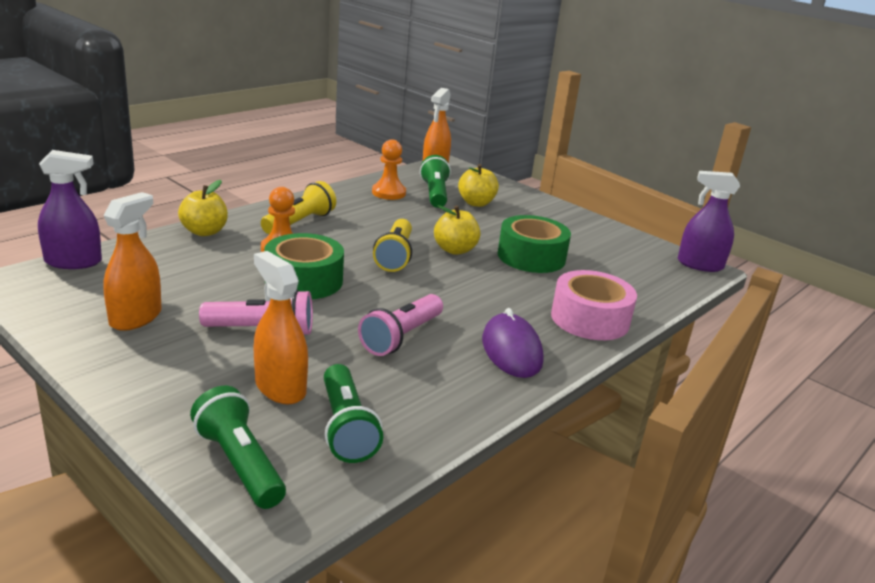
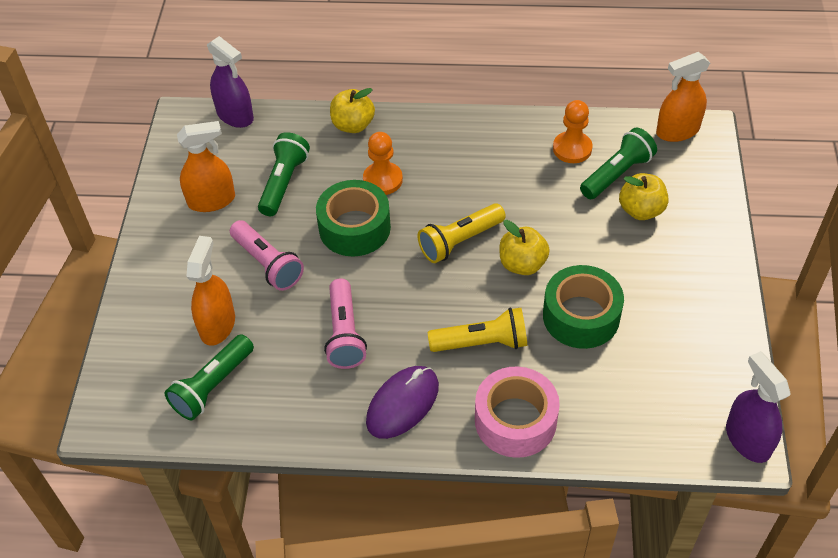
camera: 55 degrees right, 25 degrees up
green flashlight [190,386,286,509] -> green flashlight moved to [258,132,310,216]
yellow flashlight [261,181,336,234] -> yellow flashlight moved to [428,308,527,352]
pink flashlight [358,294,443,356] -> pink flashlight turned 90 degrees counterclockwise [324,278,367,369]

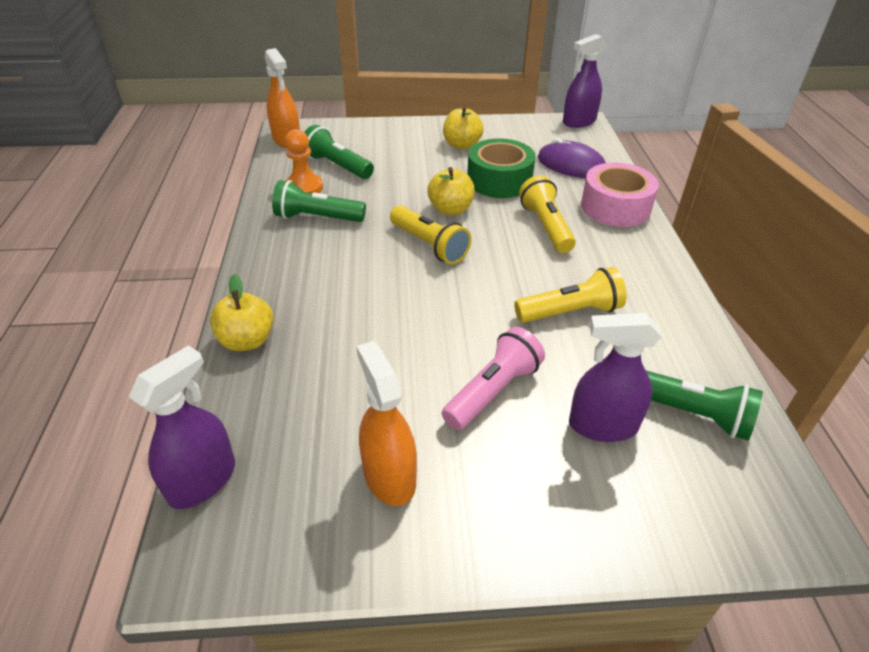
camera: 100 degrees left, 10 degrees down
orange spray bottle [187,236,235,346] -> purple spray bottle [569,313,662,442]
green flashlight [258,132,310,216] -> green flashlight moved to [272,180,366,222]
green tape [316,180,391,256] -> none
pink flashlight [324,278,367,369] -> yellow flashlight [514,267,627,323]
orange pawn [363,132,403,195] -> none
purple mouse [366,366,439,439] -> purple mouse moved to [538,138,606,178]
yellow apple [619,173,668,220] -> yellow apple moved to [443,106,484,149]

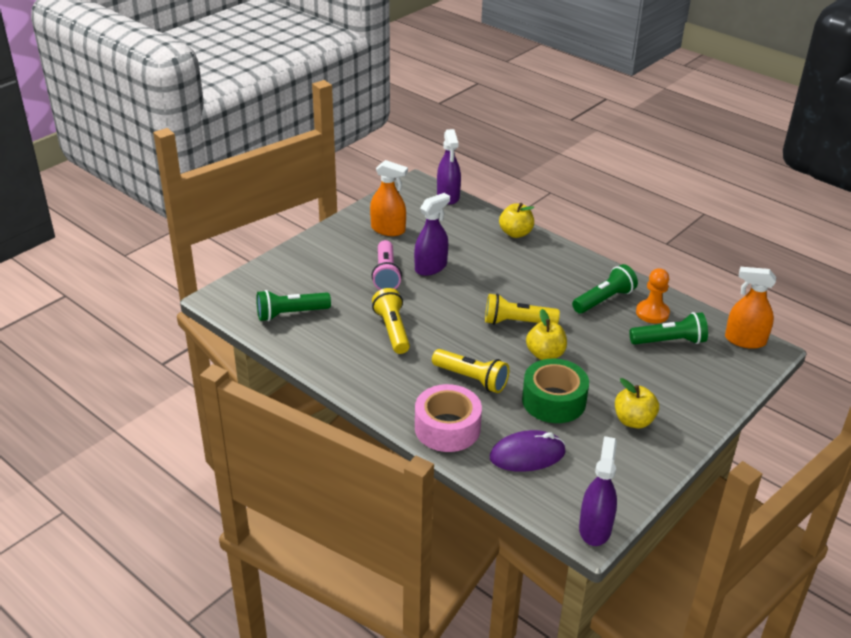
camera: 135 degrees right, 5 degrees down
yellow flashlight [514,267,627,323] -> yellow flashlight turned 135 degrees clockwise [372,288,410,354]
purple spray bottle [569,313,662,442] -> purple spray bottle moved to [414,193,450,276]

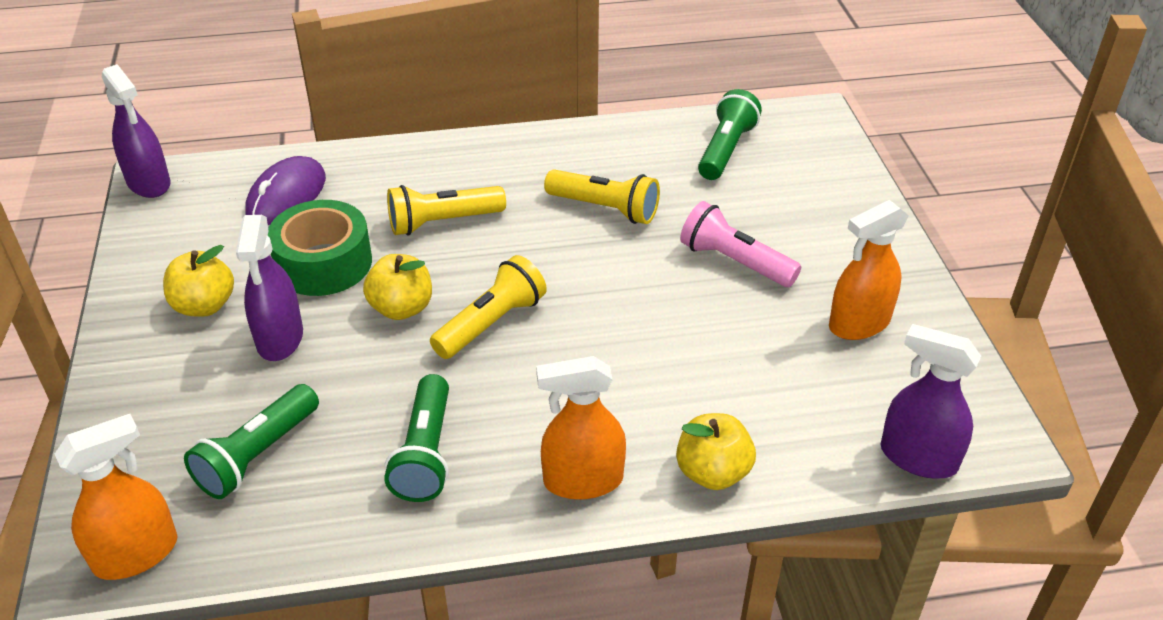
camera: 130 degrees right, 5 degrees up
purple spray bottle [414,193,450,276] -> purple spray bottle moved to [236,215,303,361]
pink tape [415,384,482,452] -> none
orange pawn [636,268,670,324] -> none
none -> orange spray bottle [536,356,626,500]

